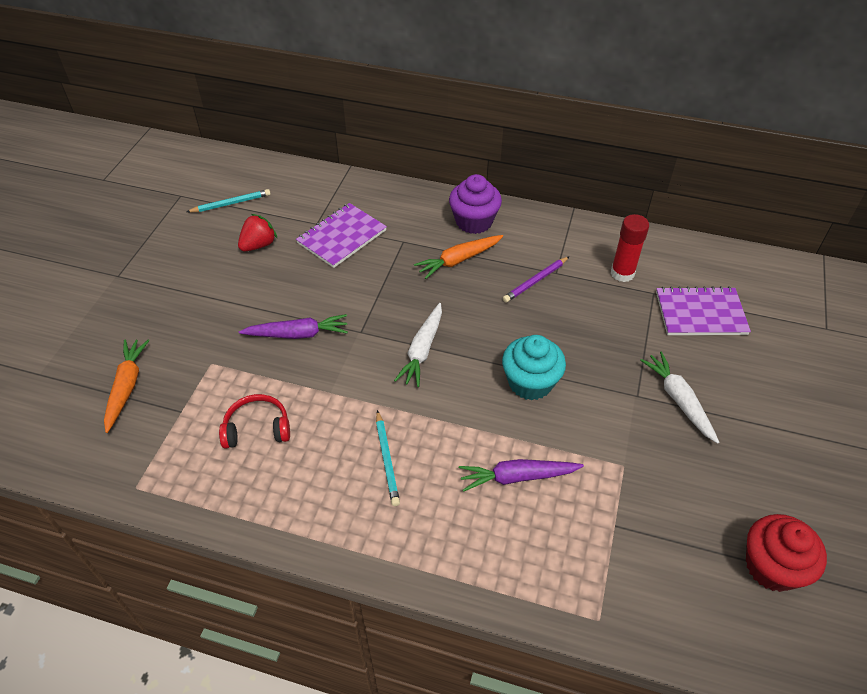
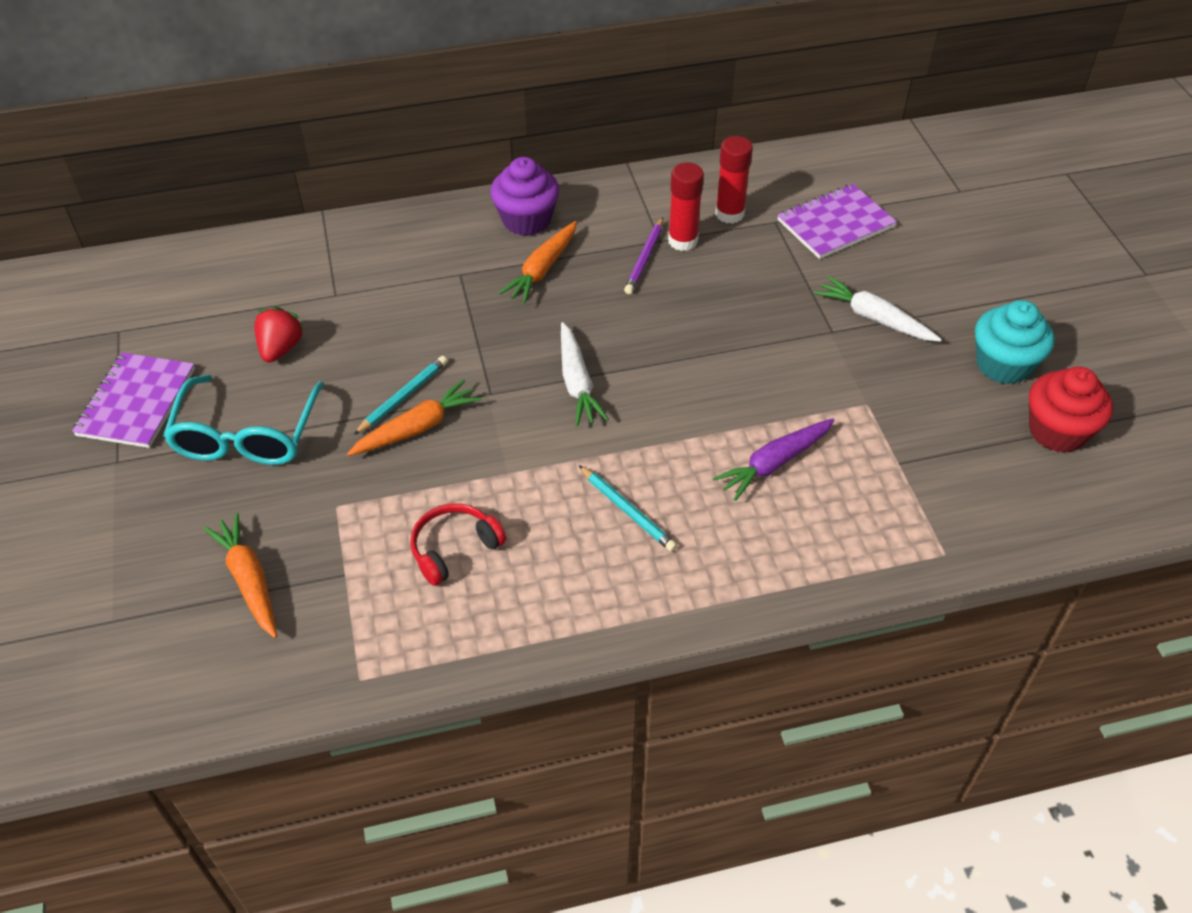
camera: 30 degrees left, 0 degrees up
turquoise pencil [187,189,271,212] -> turquoise pencil moved to [354,356,447,435]
purple carrot [239,314,348,339] -> orange carrot [347,379,482,456]
purple notebook [296,203,387,268] -> purple notebook moved to [72,352,195,448]
turquoise cupcake [502,335,566,400] -> turquoise cupcake moved to [975,300,1054,384]
none -> turquoise glasses [163,375,324,465]
none -> red glue stick [668,163,704,251]

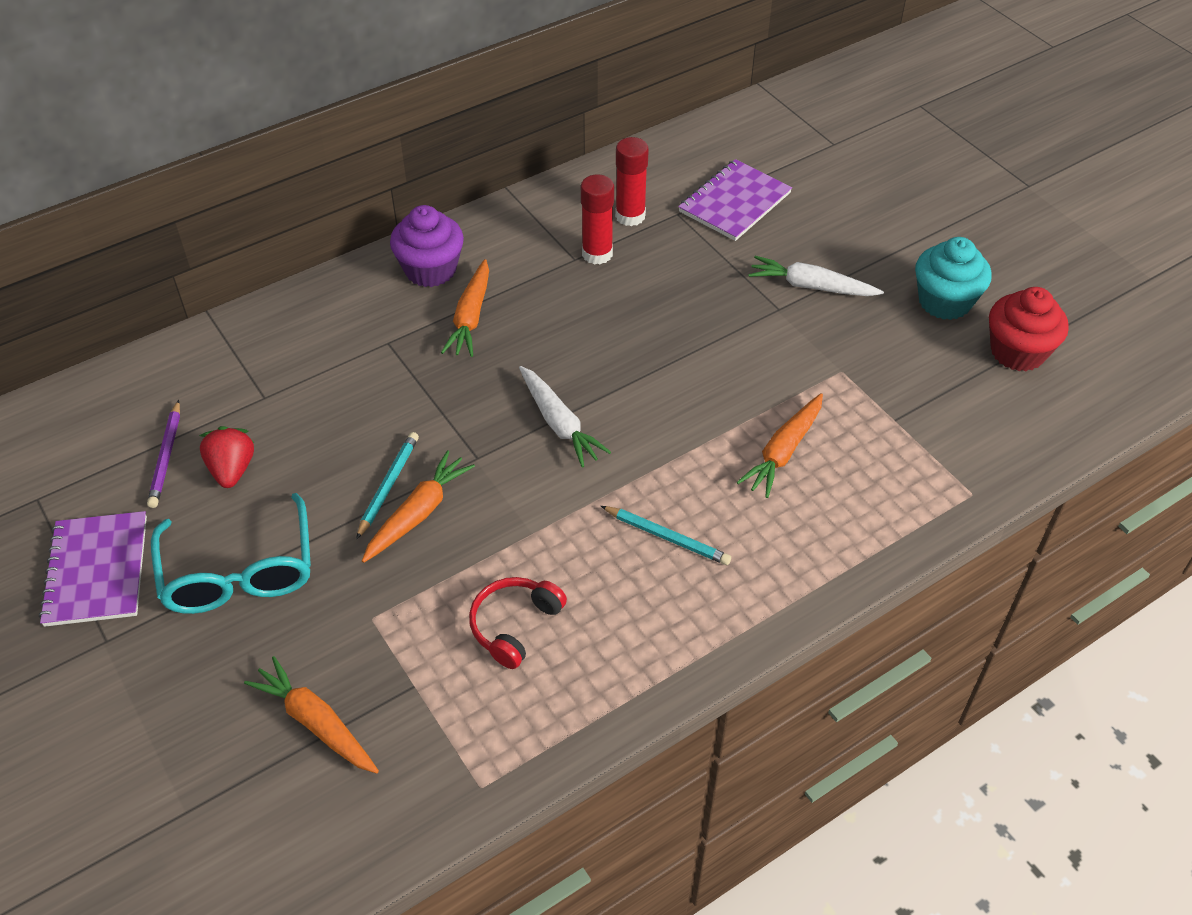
camera: 20 degrees left, 0 degrees up
purple pencil [624,217,663,294] -> purple pencil moved to [147,400,180,508]
purple carrot [713,418,834,501] -> orange carrot [737,393,823,498]

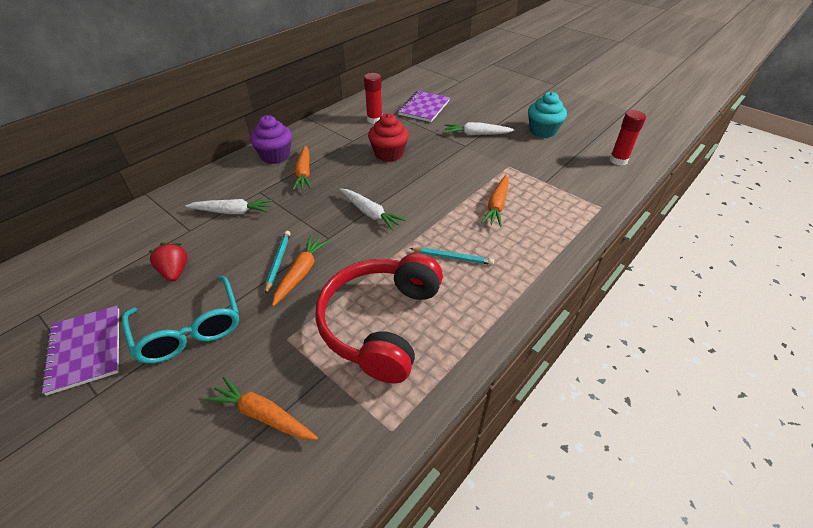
camera: 15 degrees left, 5 degrees down
purple pencil [147,400,180,508] -> none
red headphones [469,577,567,669] -> red headphones [315,253,443,383], size x2.16
red glue stick [581,174,614,265] -> red glue stick moved to [609,110,646,165]
red cupcake [989,287,1069,371] -> red cupcake moved to [368,113,409,162]
none -> white carrot [186,199,272,214]

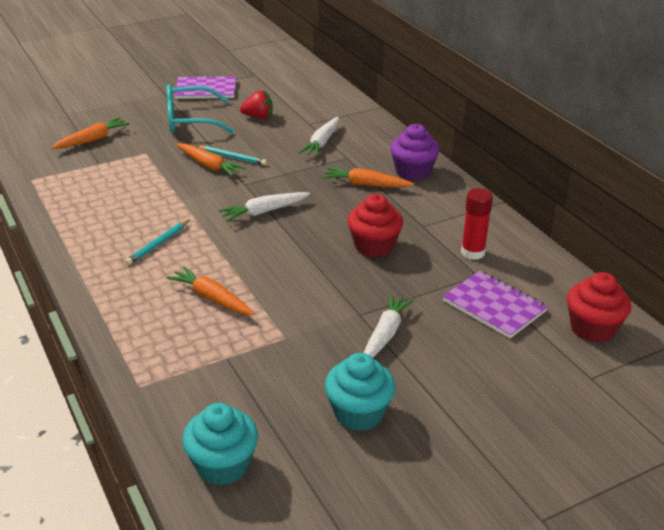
camera: 110 degrees right, 10 degrees down
red headphones [315,253,443,383] -> none
red glue stick [609,110,646,165] -> turquoise cupcake [182,403,258,485]
none -> red cupcake [567,272,631,343]

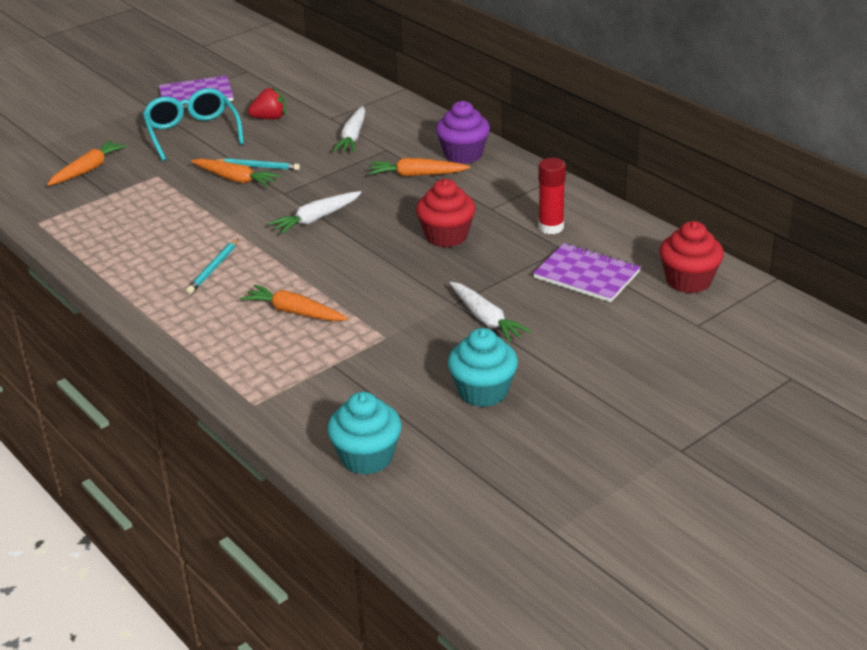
camera: 10 degrees left, 0 degrees up
turquoise glasses [167,85,234,133] -> turquoise glasses turned 90 degrees clockwise [143,88,244,161]
white carrot [364,293,414,358] -> white carrot turned 135 degrees clockwise [450,282,531,342]

